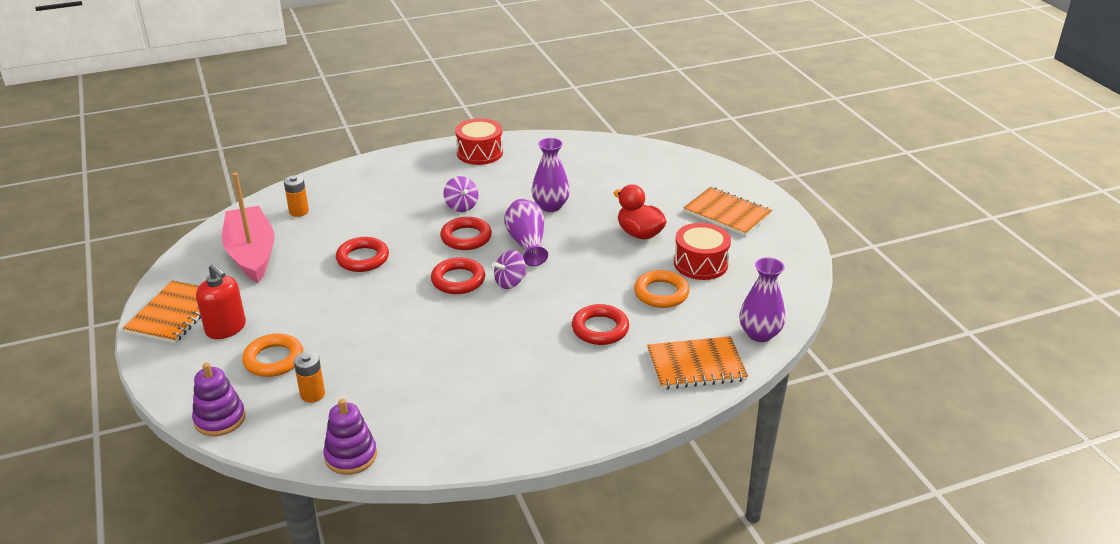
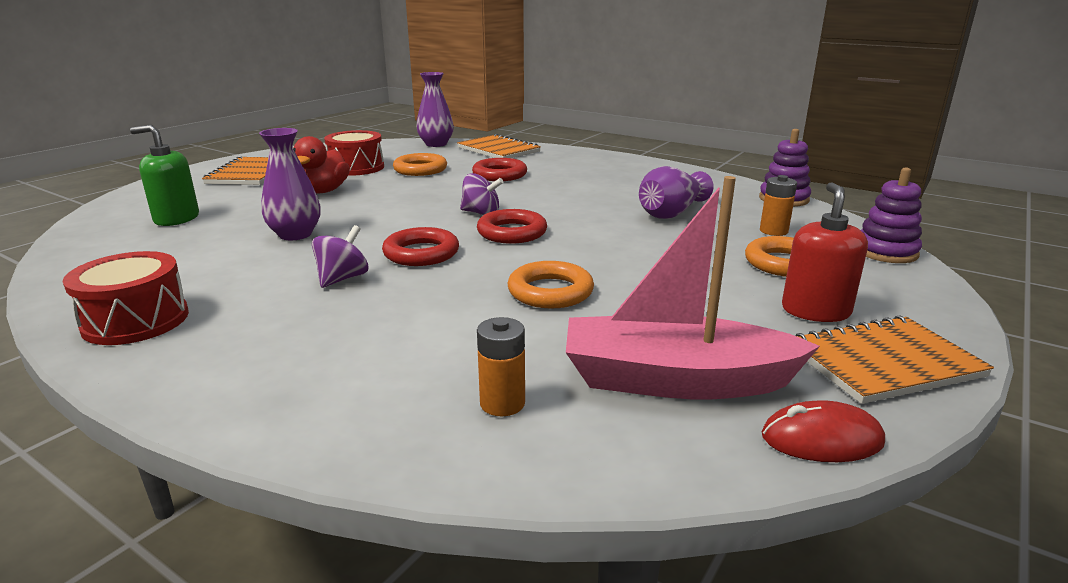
camera: 125 degrees left, 10 degrees down
pink boat [222,173,274,283] -> pink boat turned 60 degrees clockwise [566,176,820,399]
red ring [336,237,389,272] -> orange ring [508,261,594,309]
purple vase [504,199,548,266] -> purple vase moved to [639,166,714,219]
none -> green soap dispenser [130,125,199,226]
none -> red mouse [762,400,885,462]

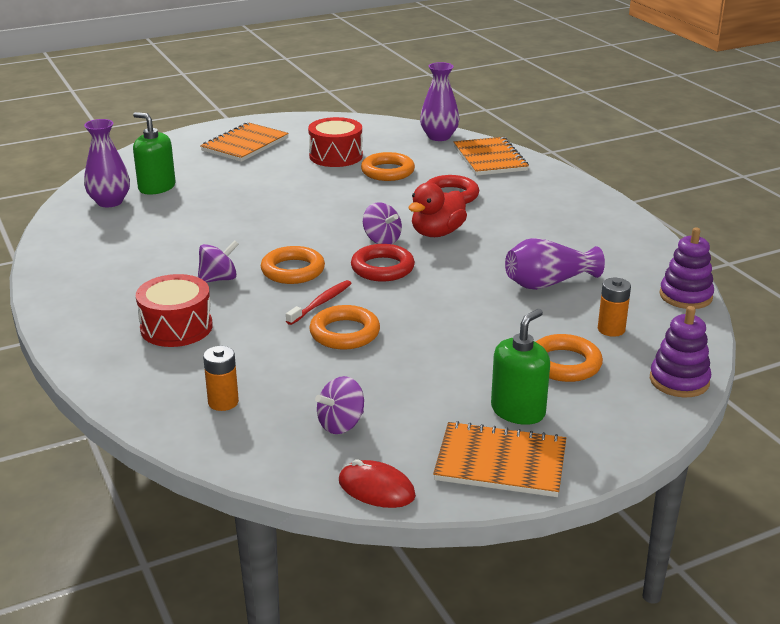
camera: 30 degrees right, 5 degrees up
red drum [63,251,189,345] -> red drum moved to [136,274,213,347]
purple vase [259,128,321,240] -> purple vase moved to [84,119,130,207]
red duck [293,136,350,193] -> red duck moved to [409,183,467,237]
red ring [382,227,459,266] -> orange ring [261,246,325,284]
pink boat [566,176,820,399] -> purple spinning top [315,376,364,434]
red soap dispenser [782,182,868,322] -> green soap dispenser [491,309,550,425]
none -> red toothbrush [286,280,352,325]

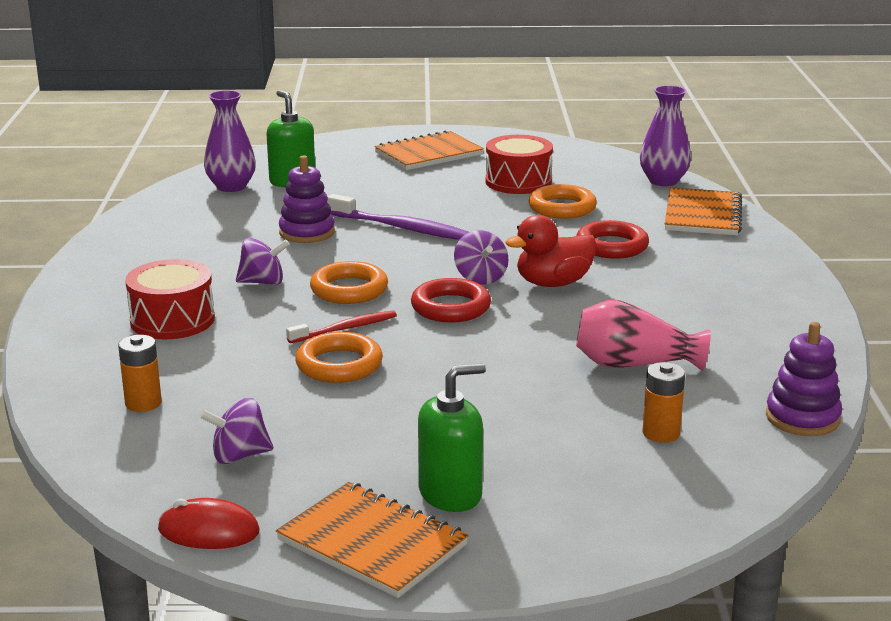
camera: 25 degrees right, 5 degrees down
red mouse [339,459,416,508] -> red mouse turned 45 degrees counterclockwise [158,498,260,549]
purple vase [505,238,605,290] -> pink vase [576,300,711,371]
orange ring [536,334,603,382] -> none
purple stacking toy [650,306,711,397] -> purple stacking toy moved to [279,155,335,243]
none -> purple toothbrush [327,194,469,240]

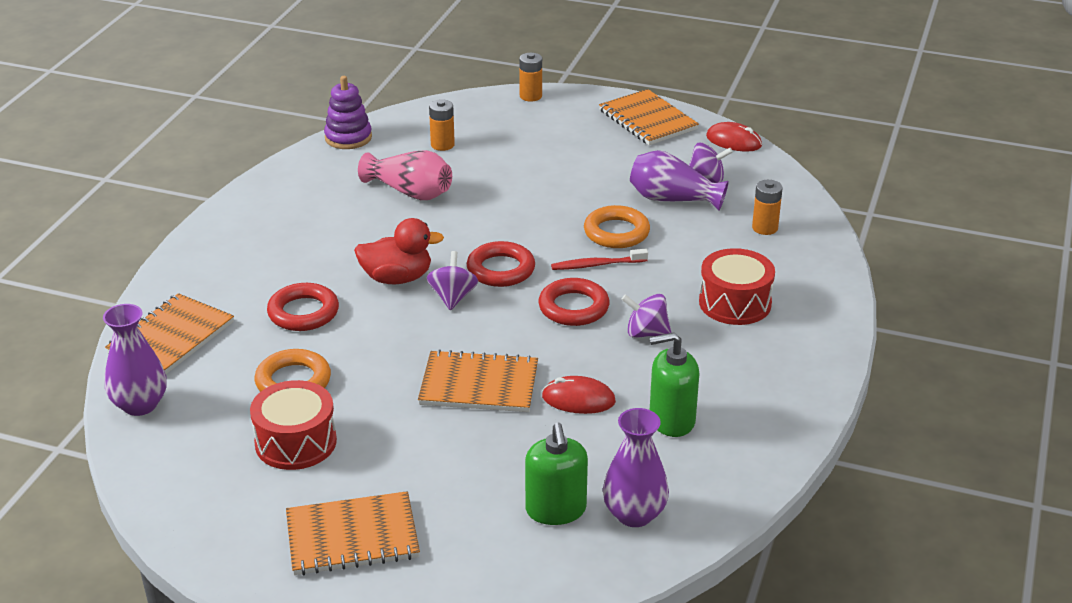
camera: 160 degrees left, 10 degrees up
purple stacking toy [279,155,335,243] -> red mouse [542,376,616,414]
orange ring [310,261,388,304] -> red ring [538,278,609,326]
purple toothbrush [327,194,469,240] -> orange notebook [418,349,538,412]
green soap dispenser [418,363,486,512] -> green soap dispenser moved to [649,332,699,437]
none -> orange battery [519,53,542,102]
none -> purple vase [630,150,729,210]

